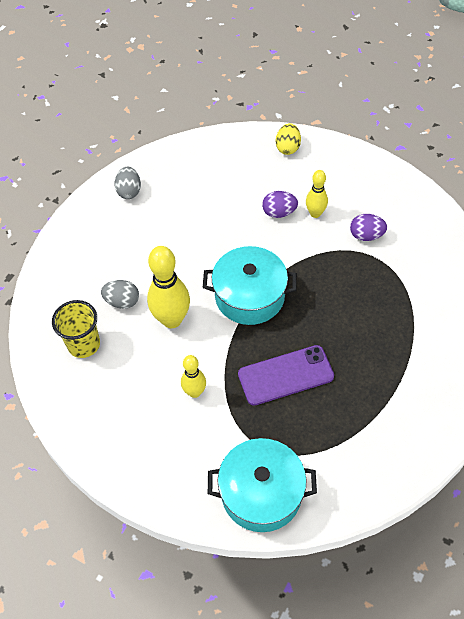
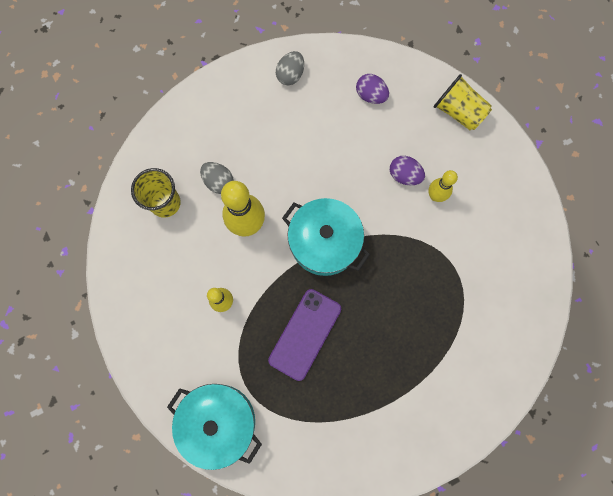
camera: 30 degrees right, 20 degrees up
purple phone [238,345,334,406] -> purple phone turned 75 degrees counterclockwise [268,289,341,381]
yellow egg [276,123,301,155] -> yellow cup [434,74,492,130]
purple egg [350,214,387,241] -> purple egg moved to [356,74,389,104]

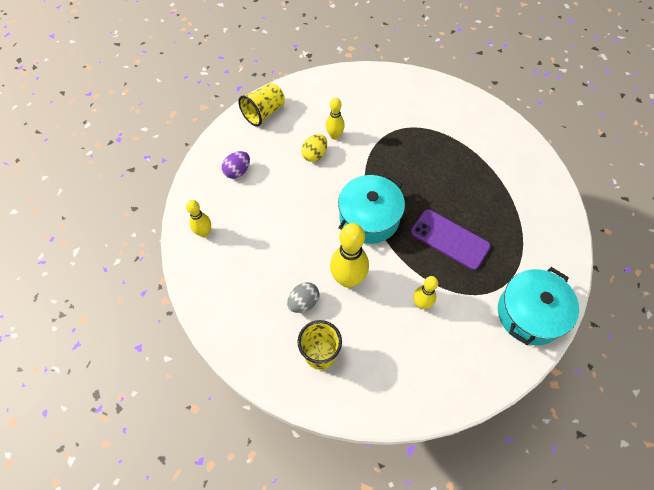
camera: 85 degrees left, 15 degrees down
grey egg [276,51,304,85] -> yellow bowling pin [186,200,211,237]
purple egg [390,156,425,185] -> yellow egg [301,134,327,162]

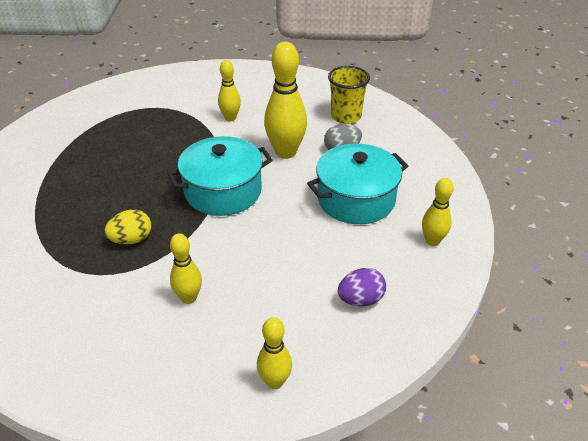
camera: 155 degrees left, 20 degrees down
yellow cup [238,83,285,126] -> yellow bowling pin [257,317,292,389]
yellow egg [301,134,327,162] -> yellow egg moved to [104,209,151,245]
purple phone [411,209,491,270] -> none
turquoise pot [498,267,579,345] -> turquoise pot moved to [307,143,408,224]

